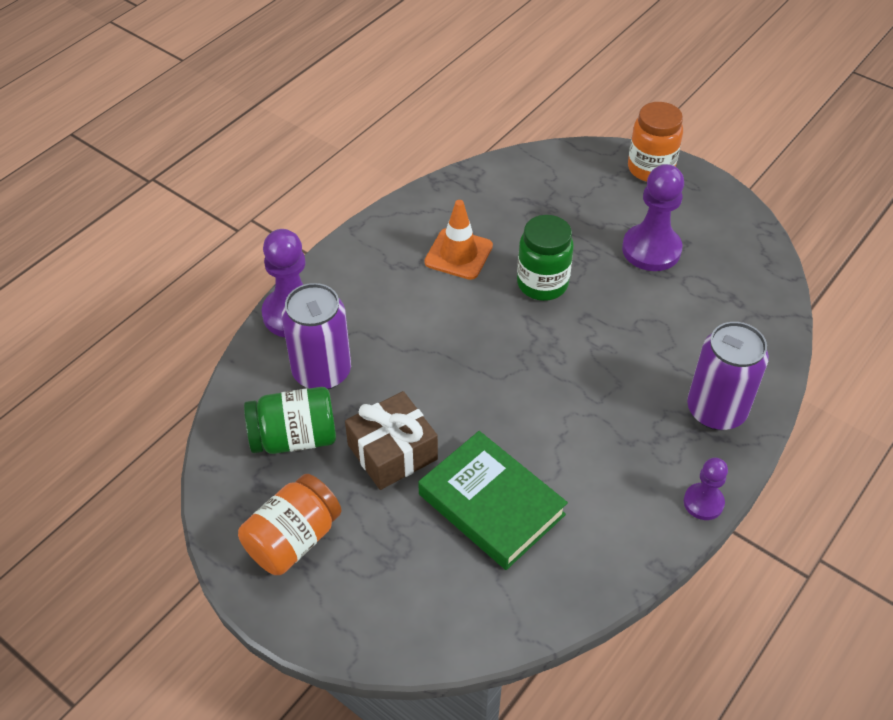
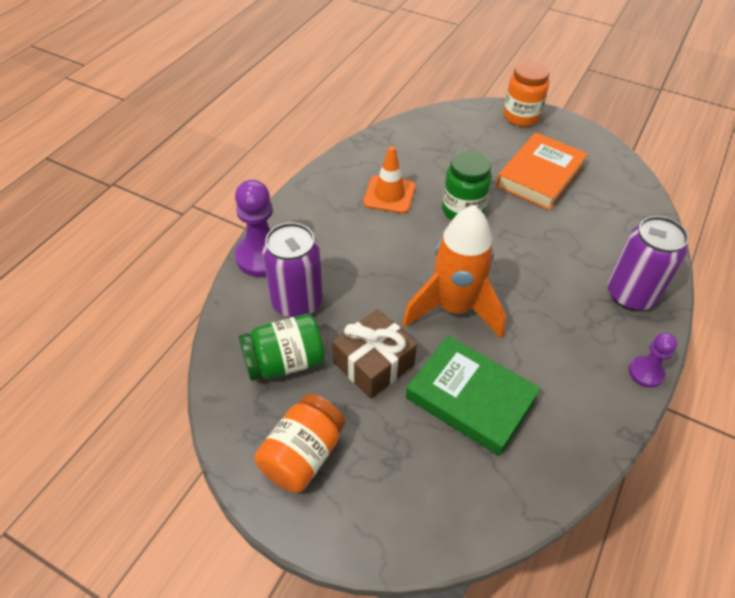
camera: 10 degrees left, 0 degrees up
purple pawn [622,164,684,271] -> orange book [496,132,588,210]
none -> orange rocket [402,205,506,339]

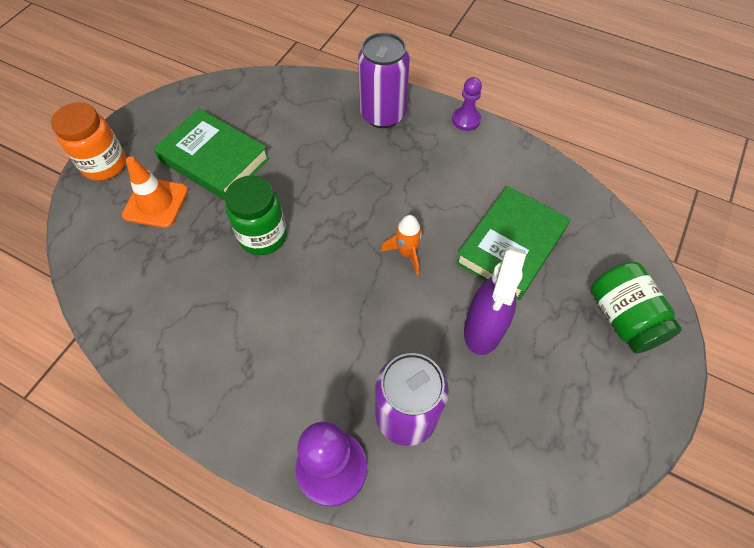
camera: 90 degrees left, 10 degrees up
green jar [239,314,325,381] -> green jar moved to [591,262,682,354]
orange jar [254,394,345,493] -> none
brown gift [332,309,417,399] -> purple spray bottle [464,246,526,355]
orange traffic cone [363,146,415,214] -> orange traffic cone moved to [122,157,188,228]
orange rocket [402,205,506,339] -> orange rocket [381,215,423,275], size x0.45
orange book [496,132,588,210] -> green book [153,109,269,201]

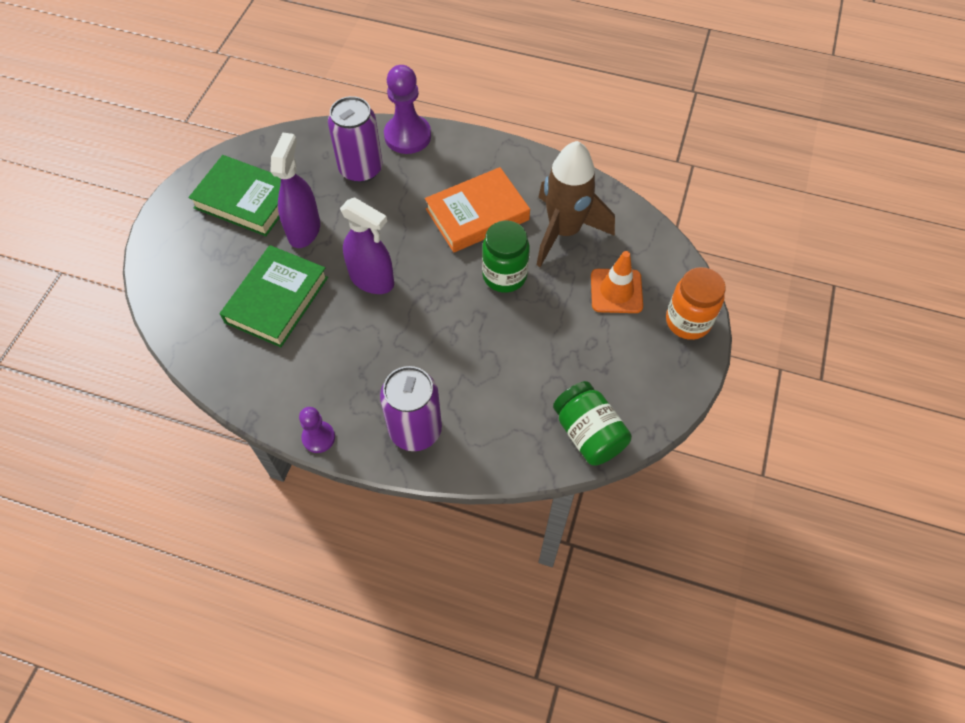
camera: 170 degrees right, 0 degrees up
green book [153,109,269,201] -> green book moved to [188,155,281,236]
orange rocket [381,215,423,275] -> purple spray bottle [340,197,394,294]
green jar [591,262,682,354] -> green jar moved to [553,381,632,466]
none -> orange book [425,167,530,252]
none -> brown rocket [537,141,615,267]

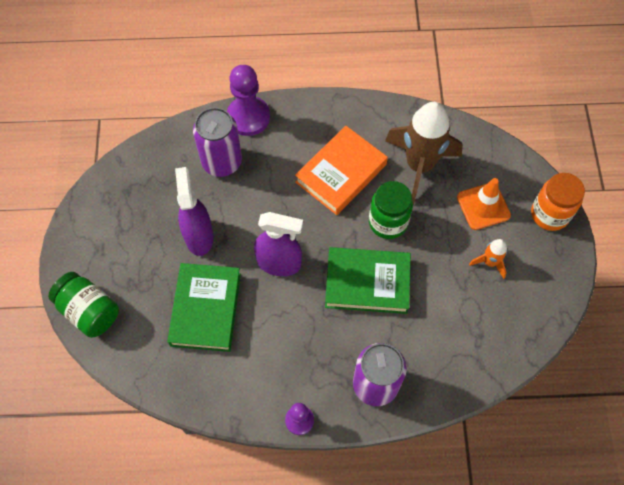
camera: 20 degrees left, 5 degrees up
green book [188,155,281,236] -> green book moved to [325,247,411,314]
green jar [553,381,632,466] -> green jar moved to [48,272,119,338]
none -> orange rocket [469,239,507,279]

